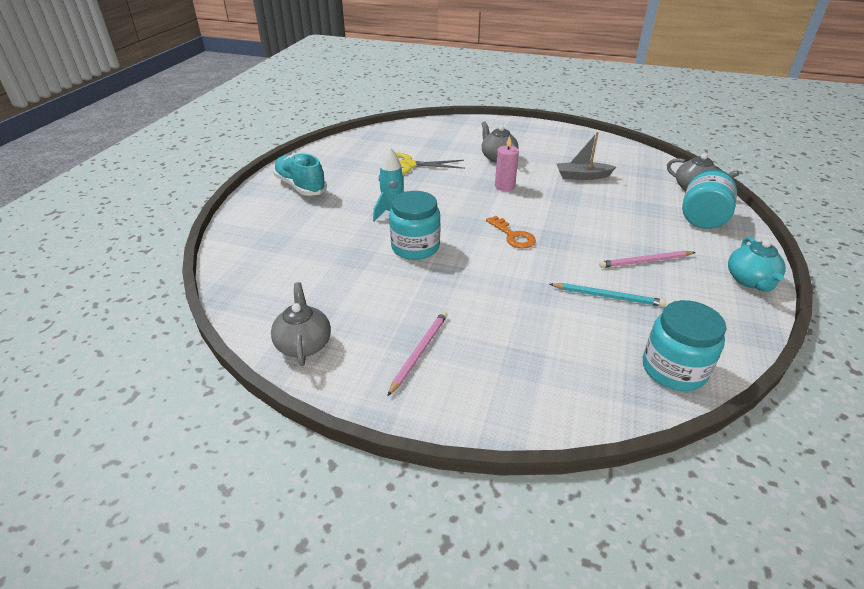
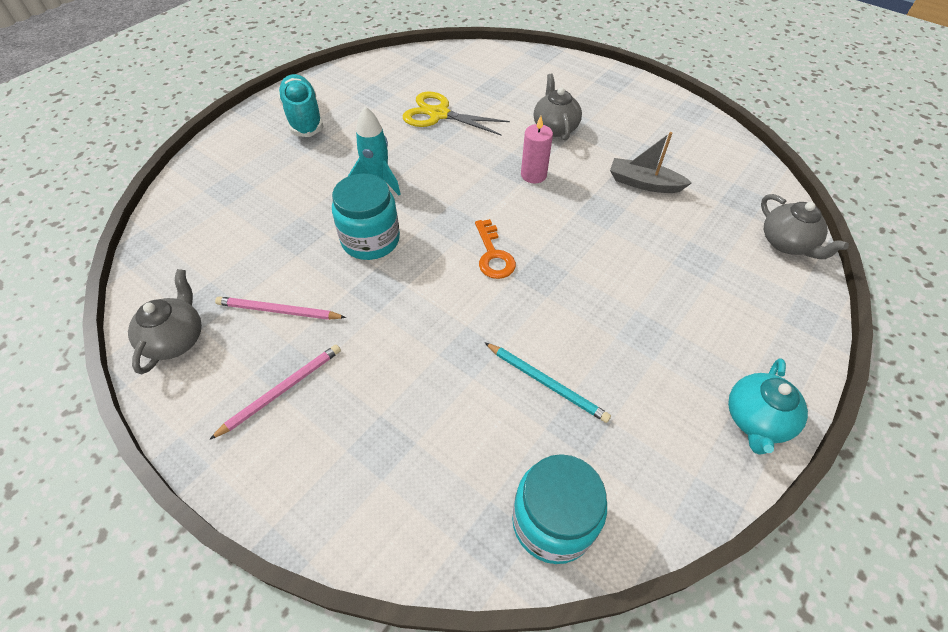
camera: 20 degrees right, 15 degrees up
pink pencil [599,251,696,268] -> pink pencil moved to [215,296,346,320]
turquoise jar [682,169,737,229] -> none

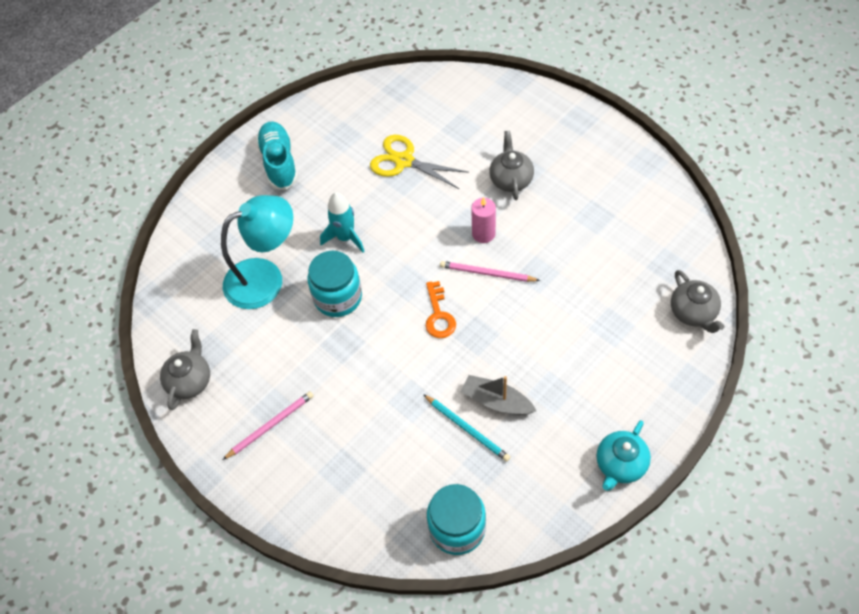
camera: 10 degrees right, 5 degrees up
pink pencil [215,296,346,320] -> pink pencil moved to [440,261,540,282]
grey boat [610,132,692,193] -> grey boat moved to [461,375,536,415]
none -> turquoise lamp [221,195,293,309]

